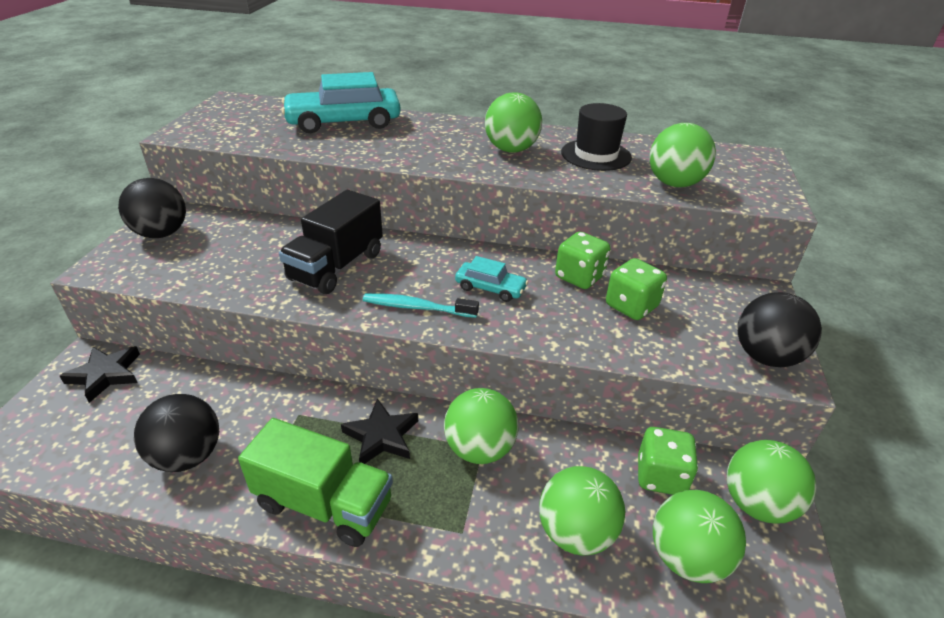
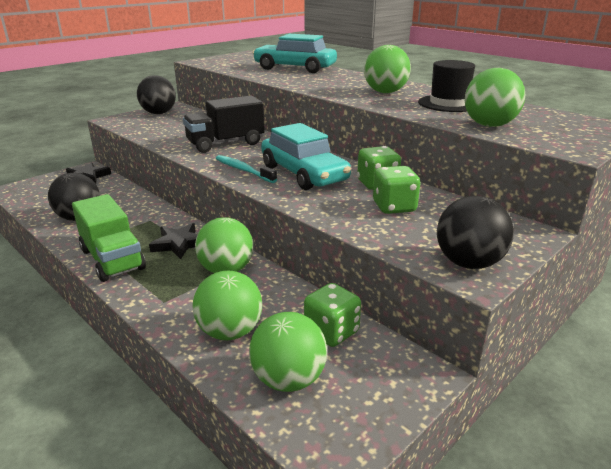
camera: 35 degrees right, 10 degrees down
turquoise car [455,256,528,302] -> turquoise car [261,123,351,190], size x1.97
green ball [727,440,816,524] -> none

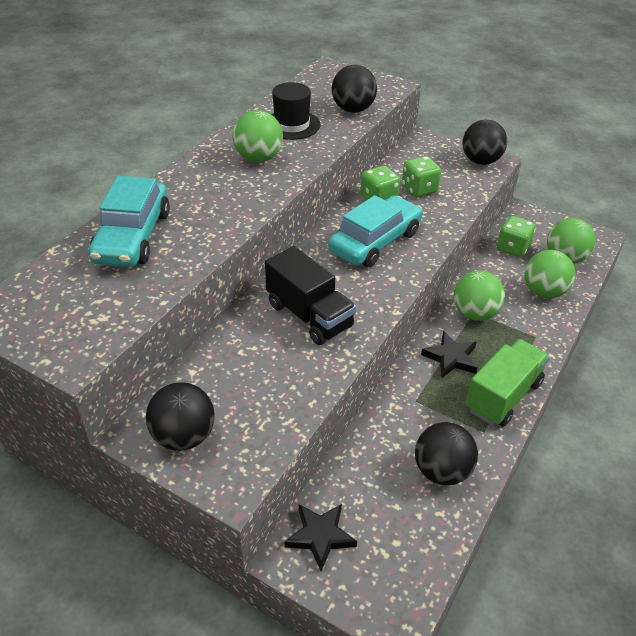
camera: 105 degrees left, 15 degrees up
turquoise toothbrush [216,155,277,183] -> none
green ball [465,68,526,127] -> black ball [332,65,377,113]

